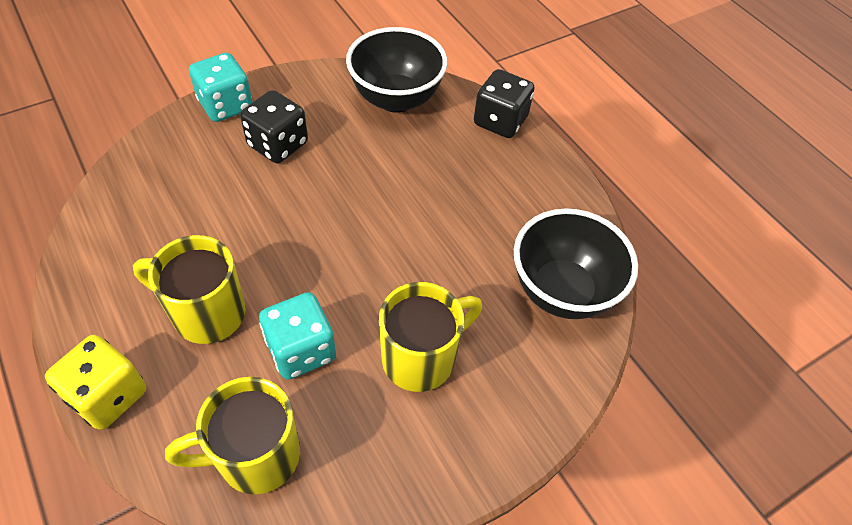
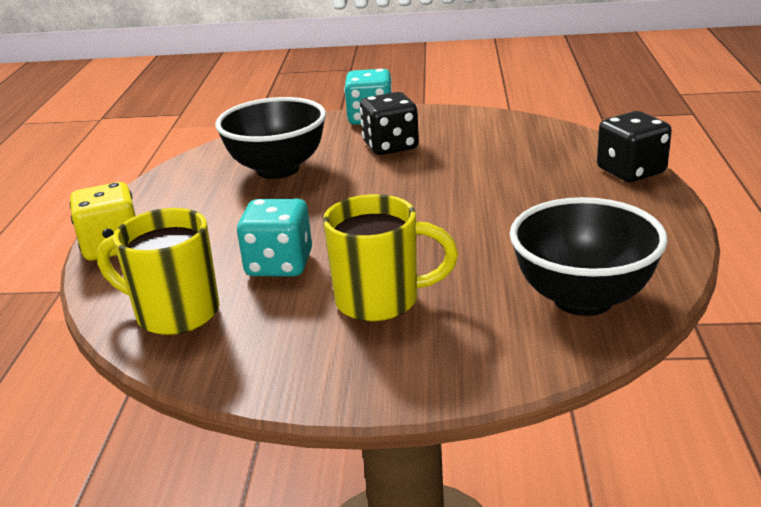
camera: 40 degrees right, 25 degrees down
yellow mug [133,235,246,344] -> none
black bowl [346,27,448,113] -> black bowl moved to [215,97,326,179]

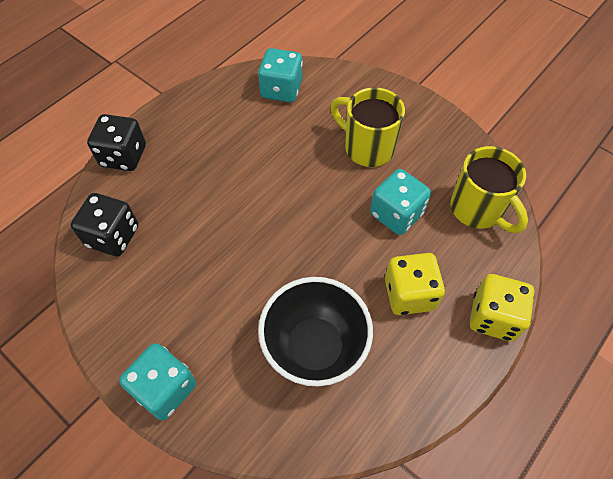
camera: 145 degrees left, 30 degrees up
black dice [360,92,419,155] -> black dice moved to [71,193,138,256]
black bowl [510,197,668,316] -> turquoise dice [258,48,303,102]
none -> yellow dice [385,253,445,315]

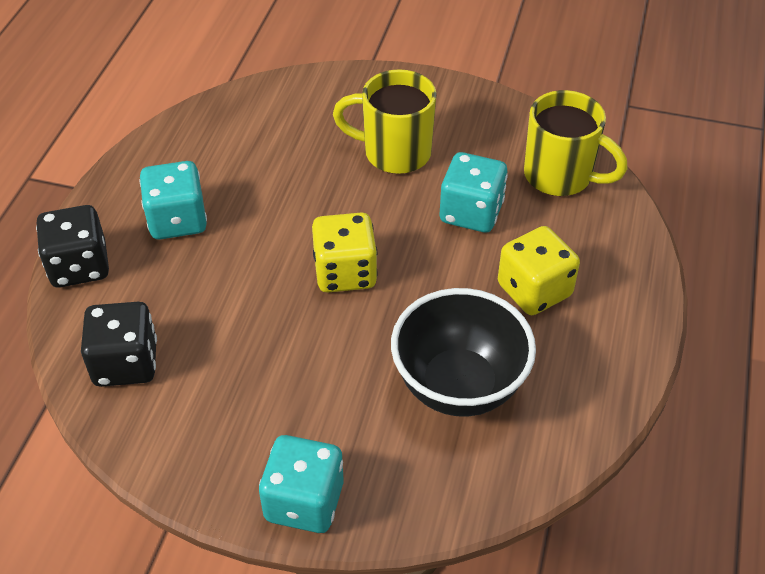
camera: 25 degrees left, 10 degrees down
turquoise dice [258,48,303,102] -> turquoise dice moved to [139,161,207,239]
yellow dice [470,274,534,341] -> yellow dice moved to [312,212,378,293]

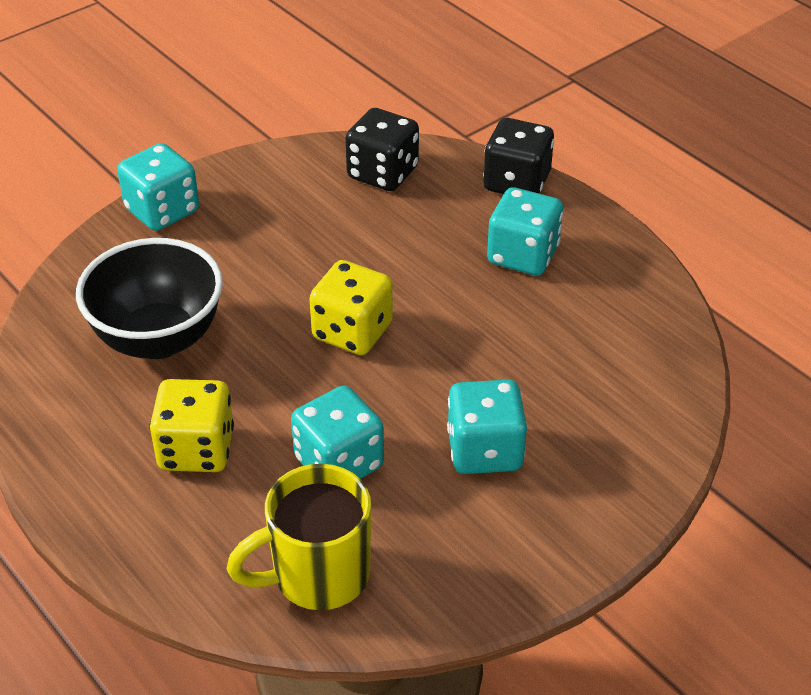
camera: 125 degrees right, 5 degrees down
yellow mug [333,69,437,174] -> turquoise dice [447,380,527,474]

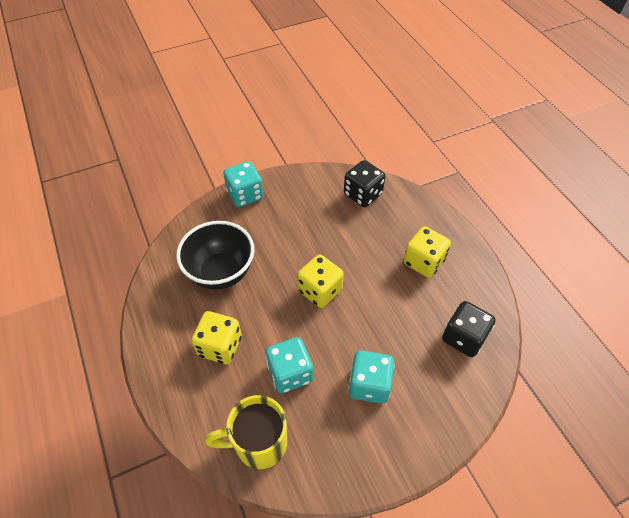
camera: 15 degrees right, 10 degrees up
black dice [483,118,554,194] -> black dice moved to [442,301,495,357]
turquoise dice [487,187,563,276] -> yellow dice [403,226,451,278]

